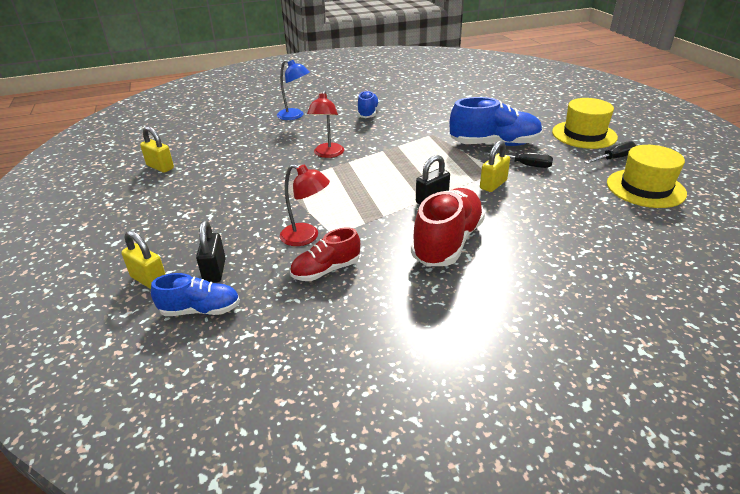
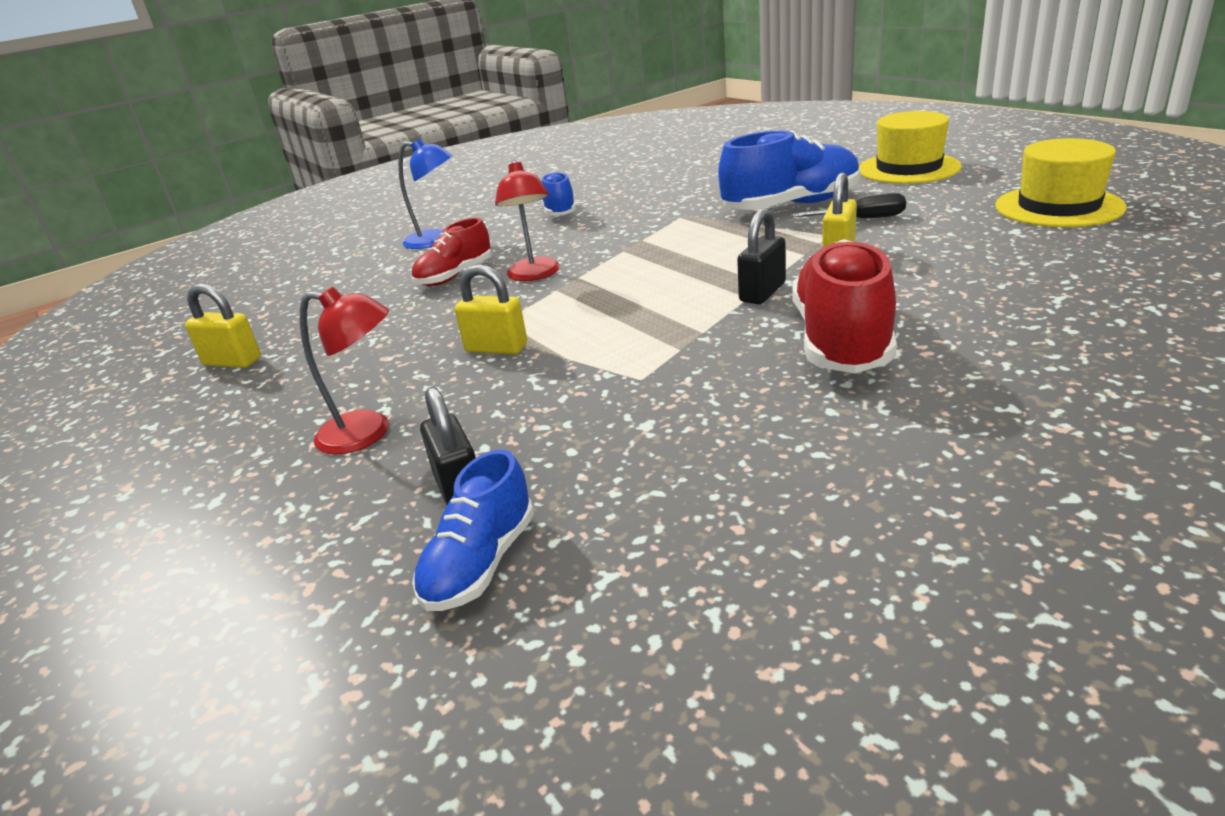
camera: 15 degrees left, 5 degrees down
yellow padlock [121,230,166,289] -> yellow padlock moved to [455,264,527,354]
blue shoe [151,273,240,316] -> blue shoe turned 135 degrees clockwise [412,450,534,611]
red lamp [280,164,330,246] -> red lamp moved to [300,286,389,454]
red shoe [290,227,360,281] -> red shoe moved to [411,218,492,286]
black screwdriver [584,141,636,164] -> none

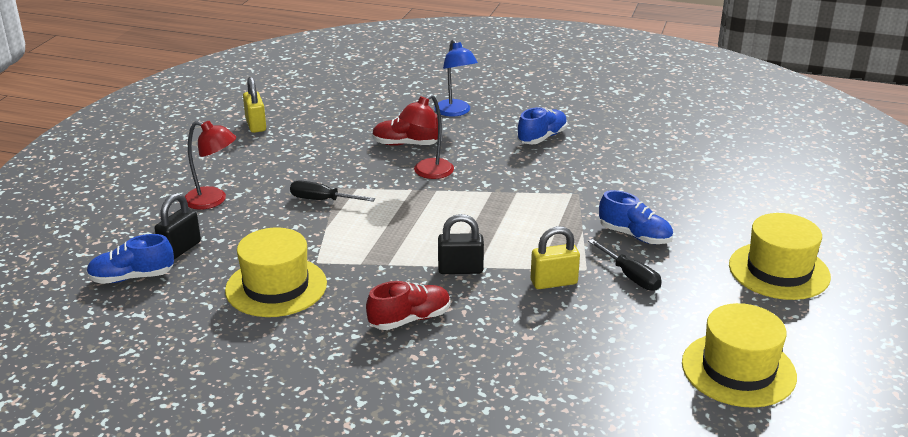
camera: 50 degrees right, 0 degrees up
red lamp [300,286,389,454] -> red lamp turned 45 degrees counterclockwise [184,121,236,210]
yellow padlock [455,264,527,354] -> black screwdriver [290,181,375,202]
blue shoe [718,130,861,210] -> blue shoe [599,190,673,244], size x0.59
red shoe [792,239,897,373] -> red shoe [366,281,450,330], size x0.59
none -> yellow hat [225,227,327,317]

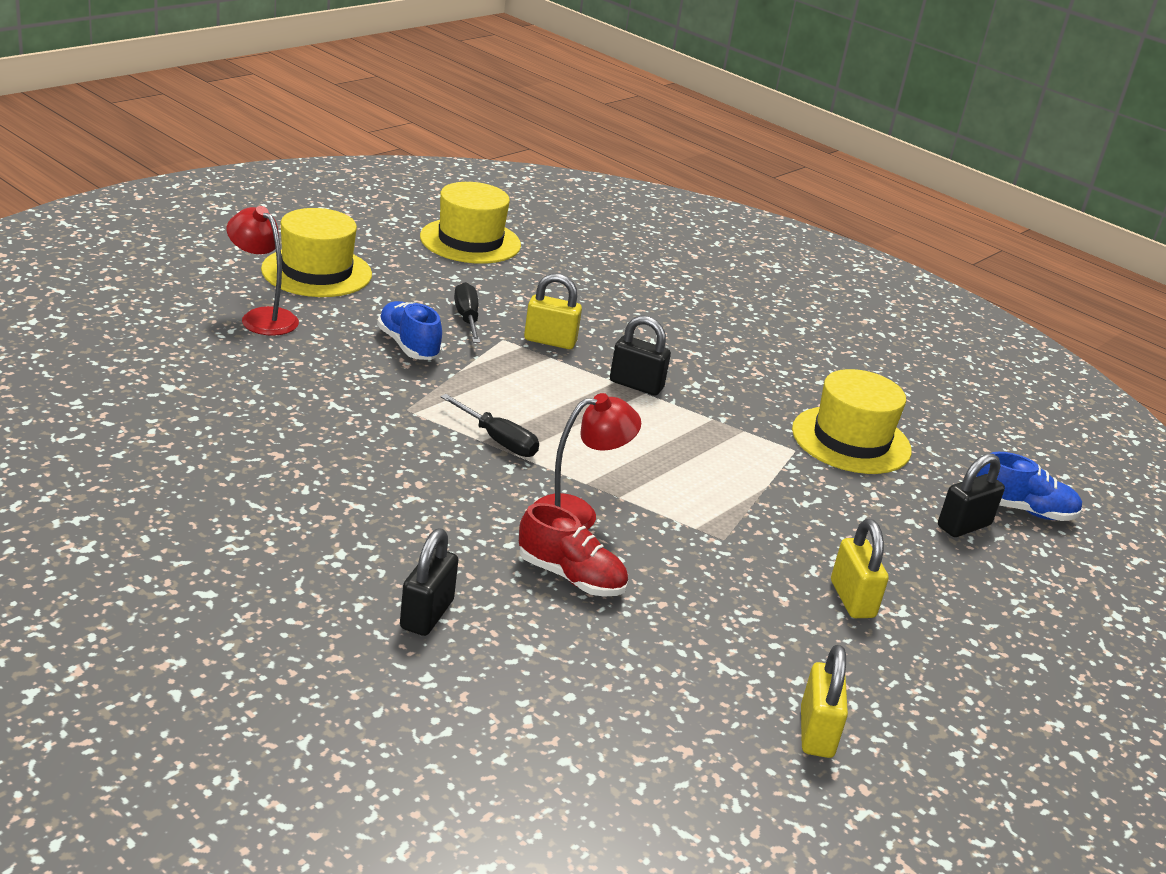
camera: 160 degrees left, 0 degrees up
red lamp [184,121,236,210] -> red lamp moved to [227,206,299,336]
black screwdriver [290,181,375,202] -> black screwdriver moved to [440,394,539,457]
red shoe [366,281,450,330] -> none
blue lamp [434,39,478,116] -> black padlock [400,529,458,636]
blue shoe [517,107,568,144] -> none
none -> yellow padlock [831,519,889,618]

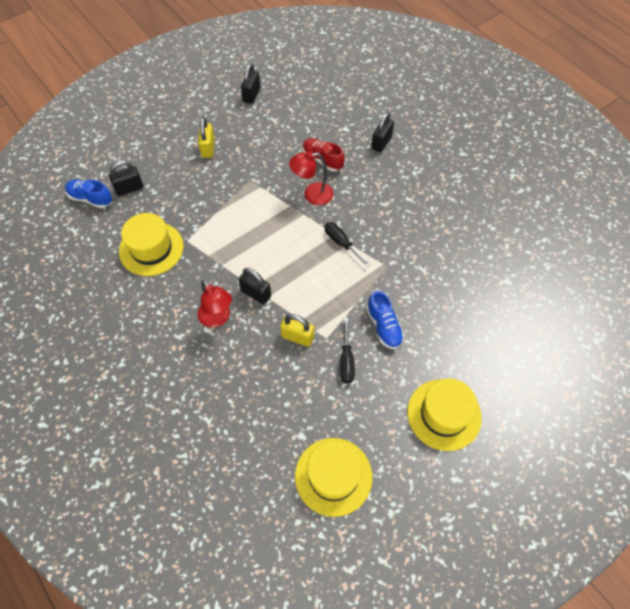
camera: 165 degrees left, 30 degrees up
red lamp [227,206,299,336] -> red lamp moved to [198,280,232,328]
yellow padlock [801,645,848,758] -> black padlock [241,63,260,104]

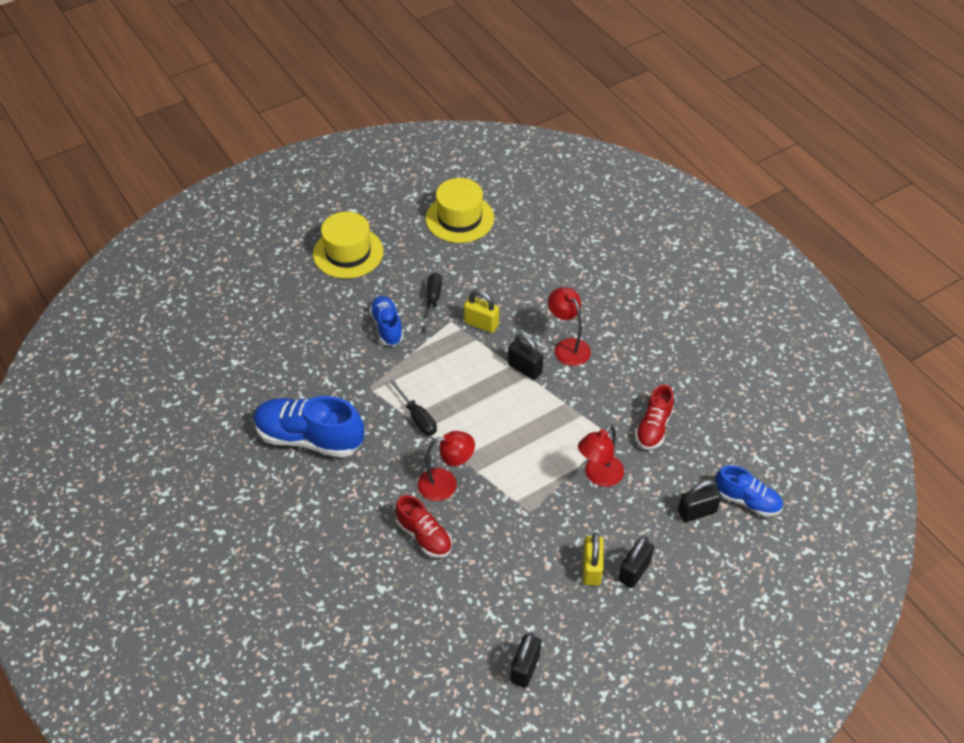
camera: 175 degrees left, 10 degrees down
yellow hat [119,213,184,276] -> red shoe [635,384,674,450]
black padlock [371,112,394,152] -> black padlock moved to [618,536,654,588]
none -> blue shoe [254,396,364,458]
none -> red lamp [578,425,624,487]

